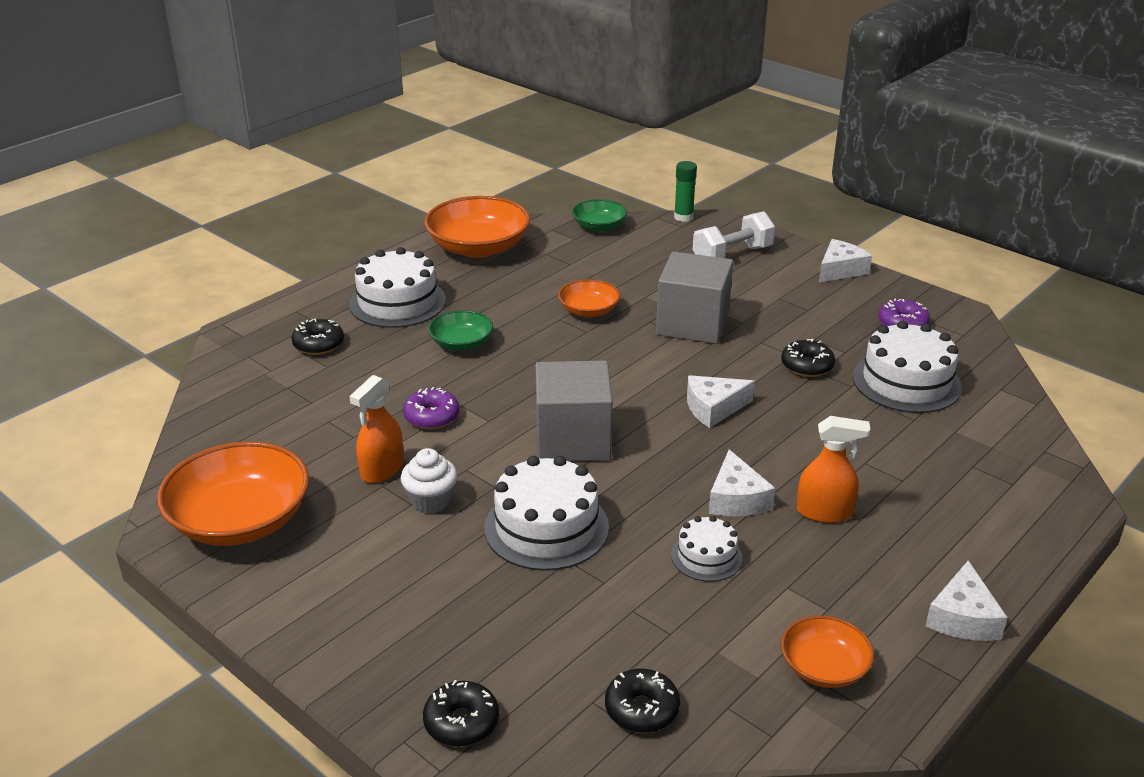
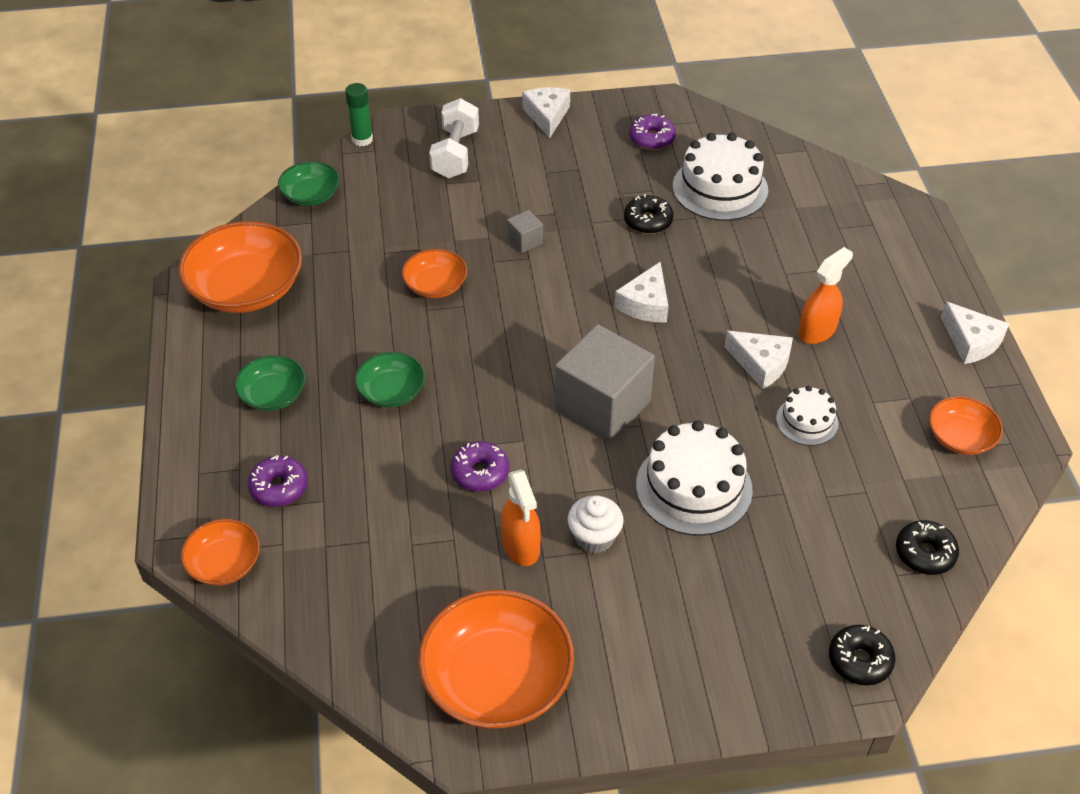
camera: 50 degrees left, 15 degrees up
black donut [291,319,344,355] -> purple donut [248,455,308,507]
white cake [349,247,446,328] -> green bowl [234,355,305,411]
grey cube [656,252,733,344] -> grey cube [507,210,543,253], size x0.42
none -> orange bowl [181,519,260,585]

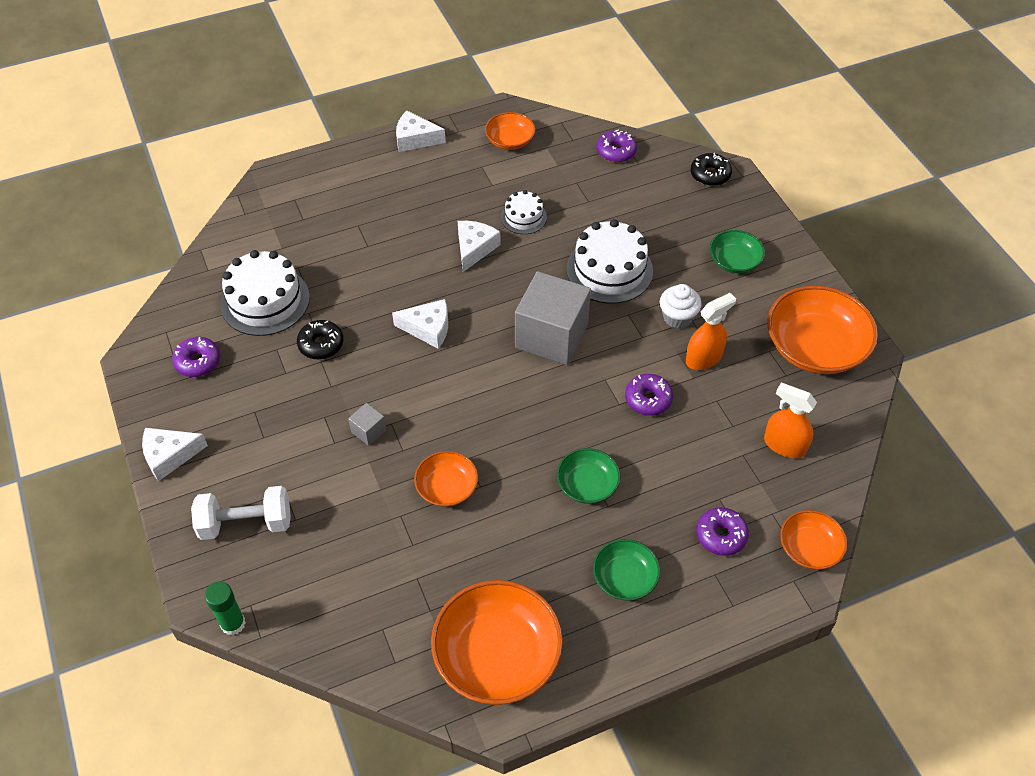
camera: 105 degrees left, 5 degrees up
green bowl [278,161,340,206] -> green bowl moved to [709,230,765,273]
orange spray bottle [798,247,853,344] -> orange spray bottle moved to [764,383,817,458]
black donut [896,520,959,575] -> purple donut [596,130,637,163]
white cheese [941,301,1009,364] -> white cheese turned 120 degrees counterclockwise [396,111,446,152]

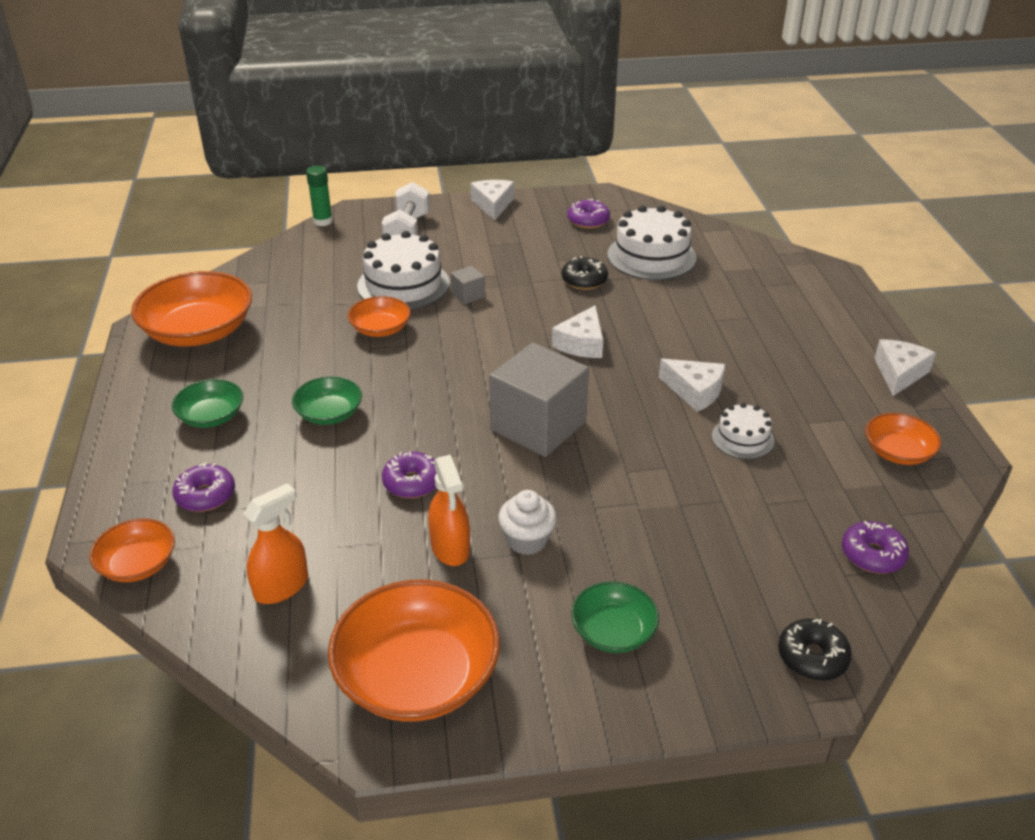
camera: 105 degrees right, 15 degrees down
white cake [567,219,653,304] -> white cake moved to [357,231,450,310]

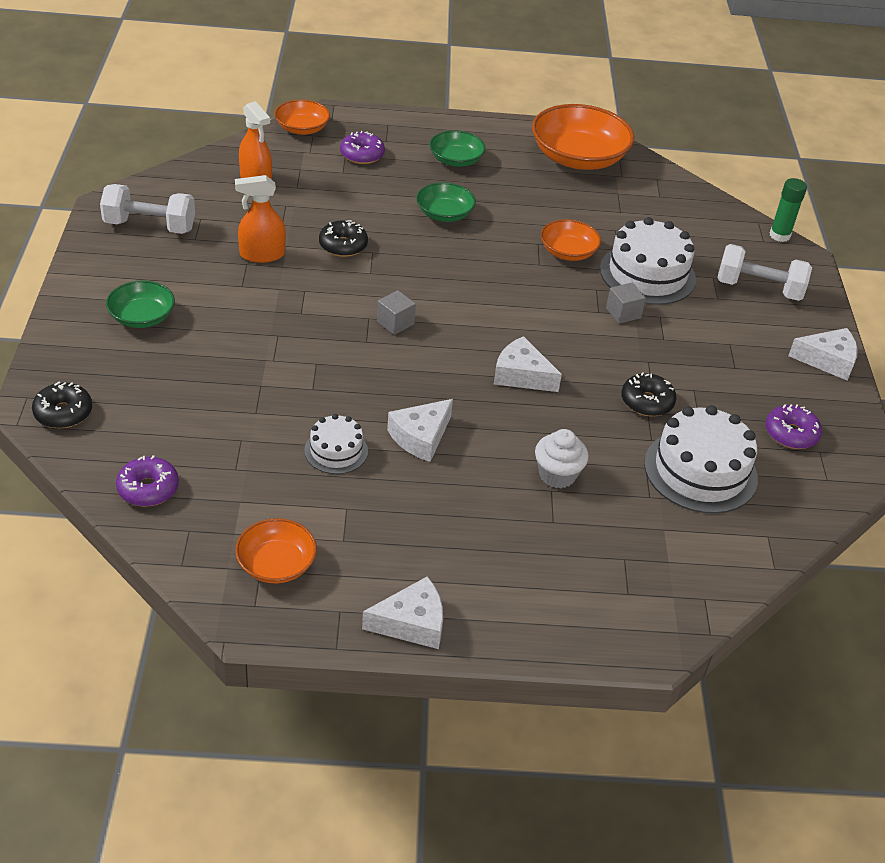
camera: 95 degrees right, 5 degrees up
orange bowl [328,579,500,722] -> white dumbbell [100,184,195,234]
purple donut [382,452,436,498] -> black donut [319,220,368,257]
grey cube [489,342,589,457] -> grey cube [377,290,416,335], size x0.42
white cupcake [498,490,557,555] -> white cupcake moved to [535,429,589,488]
white cheese [874,339,936,396] -> white cheese turned 45 degrees counterclockwise [362,576,443,649]

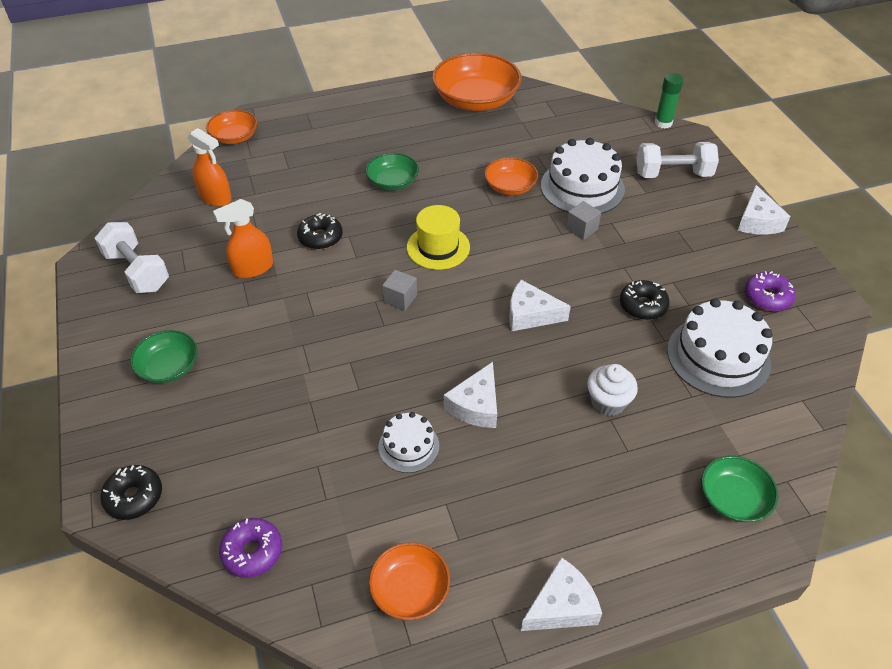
camera: 15 degrees left, 5 degrees up
white dumbbell [100,184,195,234] -> white dumbbell turned 60 degrees clockwise [95,222,169,293]
purple donut [340,131,385,164] -> none
green bowl [429,130,486,167] -> green bowl moved to [701,456,778,522]
white cheese [788,328,858,381] -> white cheese turned 105 degrees clockwise [737,185,791,235]
none -> yellow hat [407,205,470,270]

